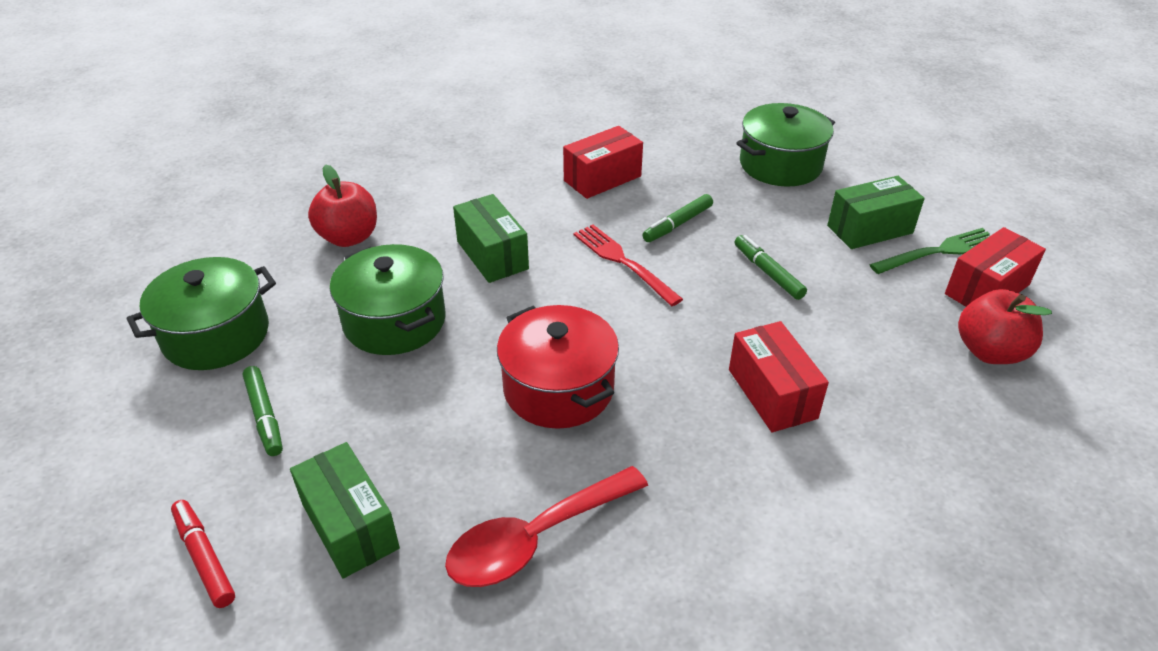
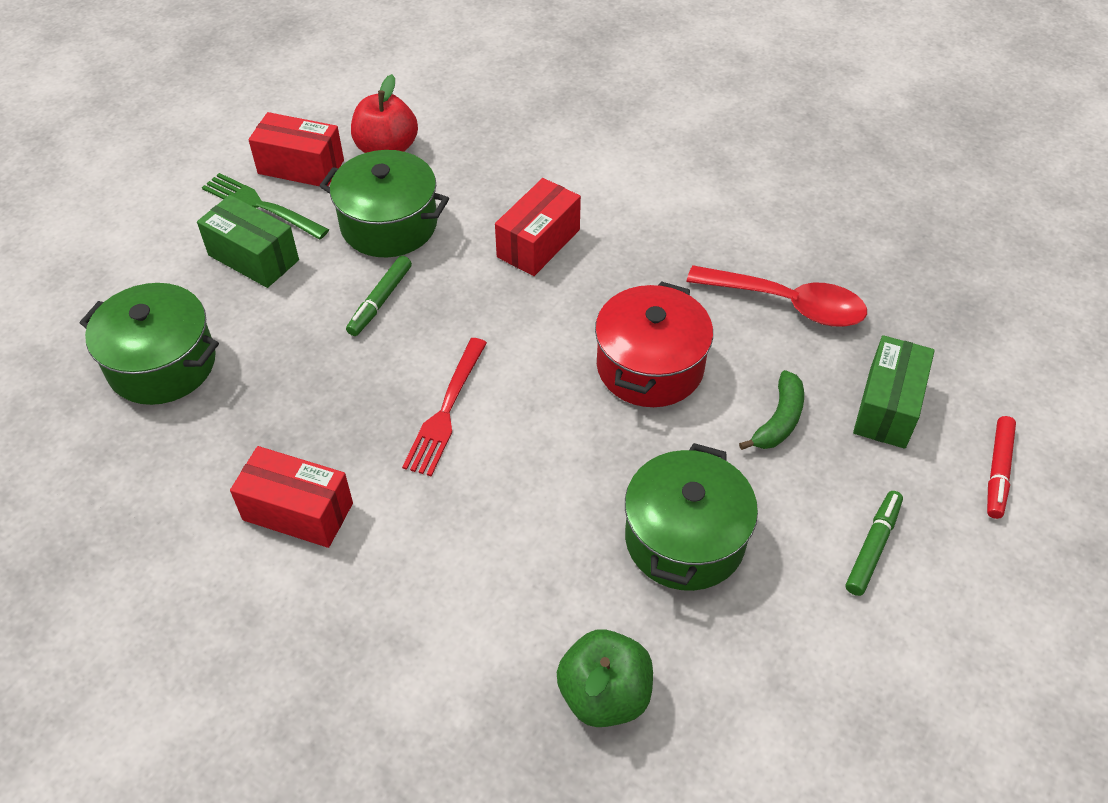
camera: 125 degrees left, 10 degrees up
green pot [127,257,276,370] -> green pot moved to [320,150,449,257]
red apple [308,164,377,247] -> green apple [557,629,653,727]
green box [453,194,529,283] -> none
green marker [642,194,713,242] -> none
none -> green banana [739,370,804,450]

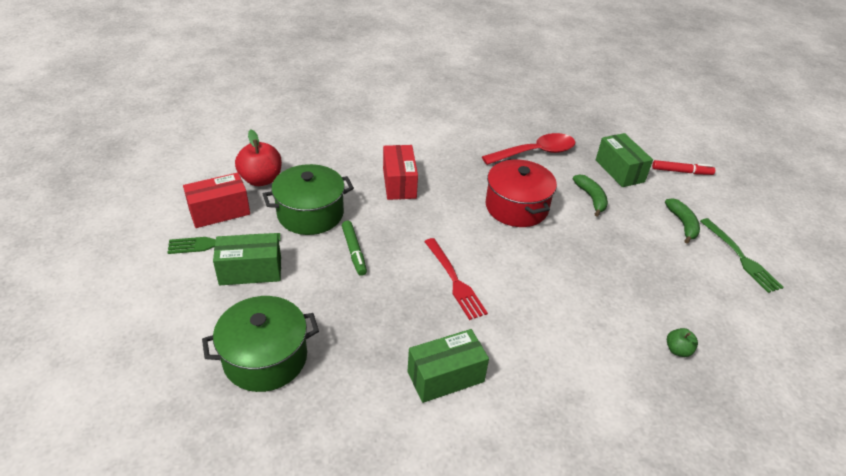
camera: 45 degrees left, 10 degrees down
red box [230,446,353,548] -> green box [407,329,489,403]
green apple [557,629,653,727] -> green apple [667,328,698,357], size x0.52
green pot [625,443,758,591] -> none
green marker [846,491,903,596] -> green banana [665,198,700,244]
red marker [987,416,1016,519] -> red marker turned 60 degrees counterclockwise [652,160,715,175]
none -> green fork [700,218,784,293]

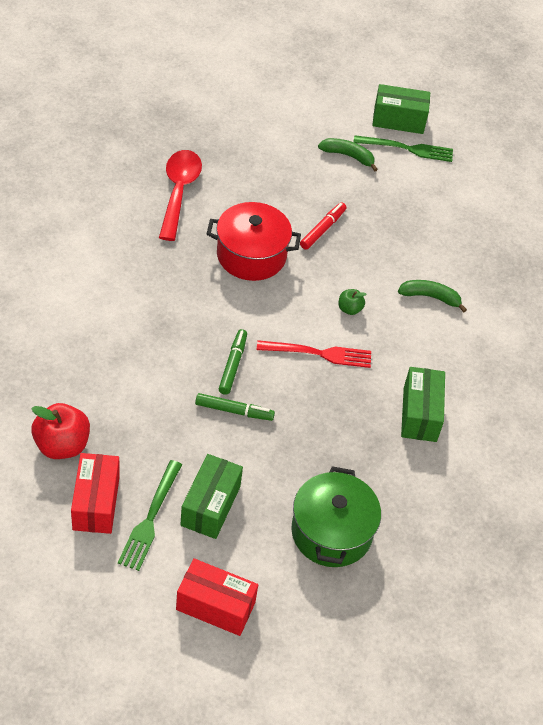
camera: 65 degrees left, 10 degrees up
green pot [263,164,354,235] -> none
red box [383,145,418,200] -> red box moved to [176,558,258,636]
green banana [573,174,608,217] -> green banana moved to [398,280,467,312]
green box [596,133,653,187] -> green box moved to [372,84,430,134]
red marker [652,160,715,175] -> red marker moved to [300,202,346,250]
green apple [667,328,698,357] -> green apple moved to [338,289,366,315]
none -> green marker [219,329,247,395]

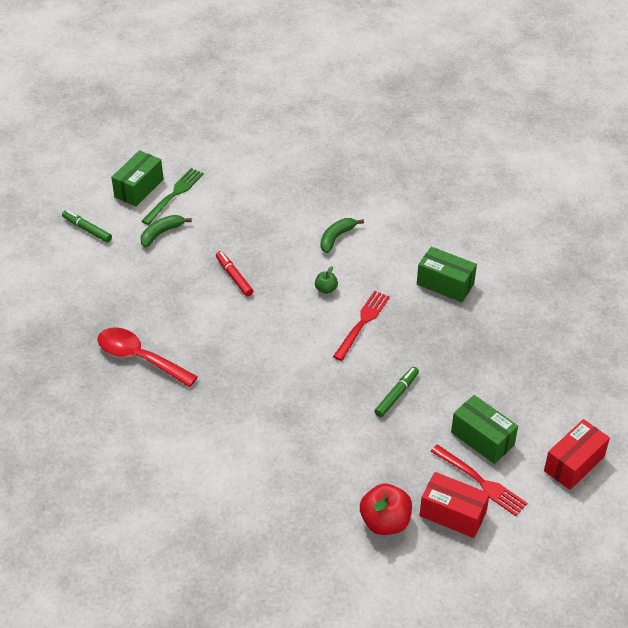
camera: 60 degrees left, 5 degrees down
green fork [118,460,182,571] -> red fork [430,445,527,516]
red pot [207,202,301,281] -> none
green marker [219,329,247,395] -> green marker moved to [62,210,112,243]
green pot [291,466,381,567] -> none

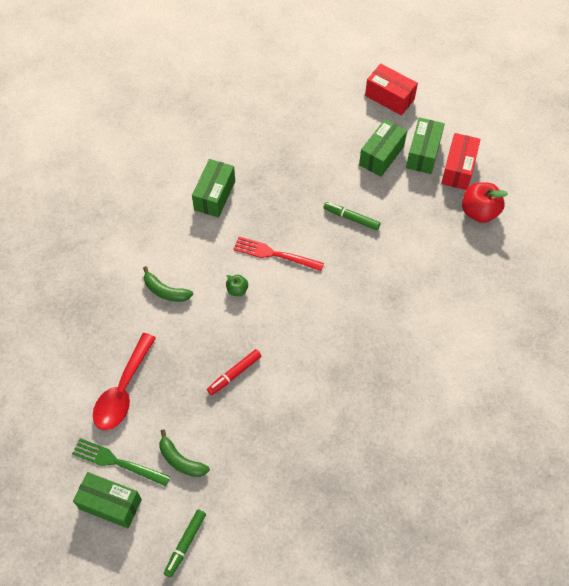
camera: 100 degrees left, 15 degrees up
red spoon [98,328,198,387] -> red spoon moved to [93,333,156,430]
red fork [430,445,527,516] -> green box [406,117,445,174]

